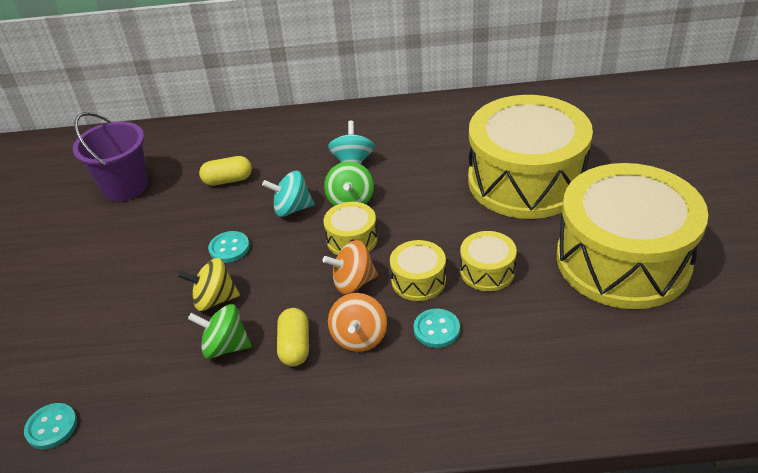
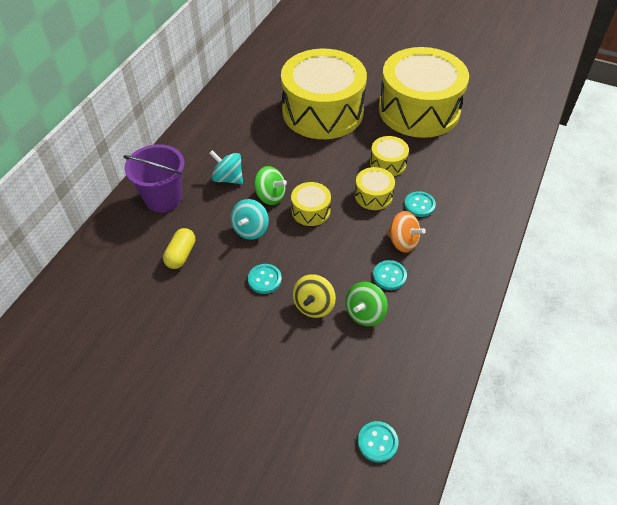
camera: 65 degrees left, 10 degrees up
purple bucket [73,112,148,202] -> purple bucket moved to [123,144,185,212]
yellow capsule [277,308,309,366] -> turquoise button [373,260,407,290]
orange spinning top [323,240,378,294] -> none

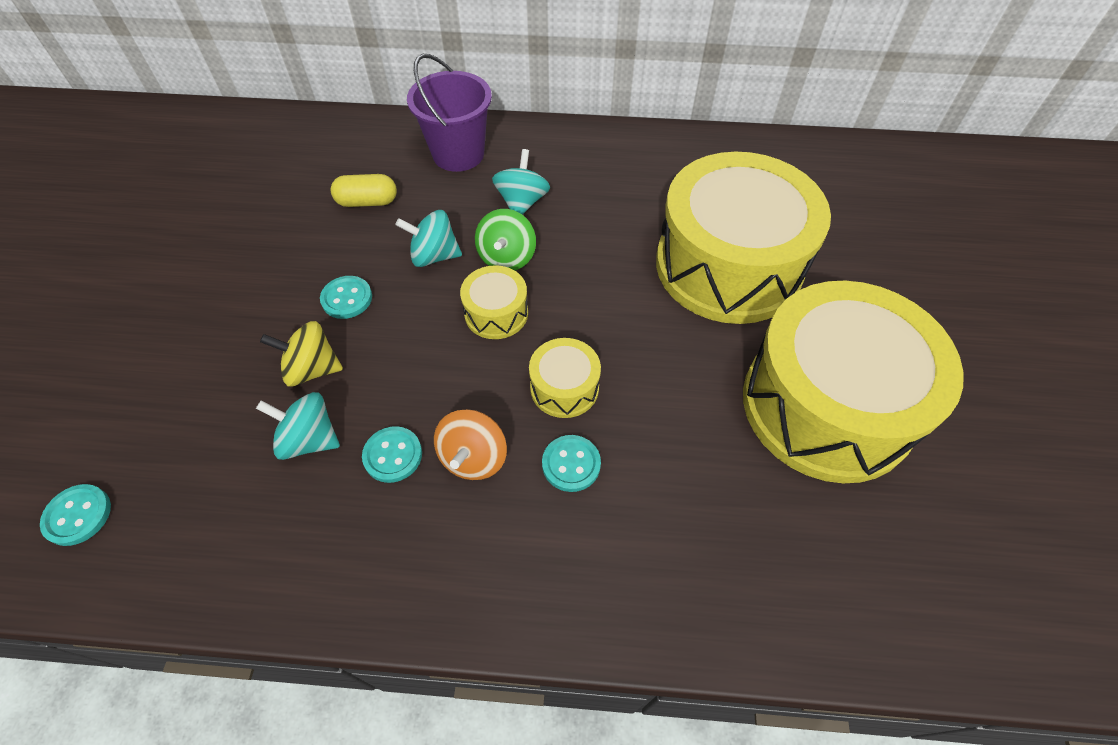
camera: 70 degrees right, 5 degrees up
green spinning top [345,282,388,326] -> turquoise spinning top [256,392,340,460]
yellow drum [370,136,409,177] -> none

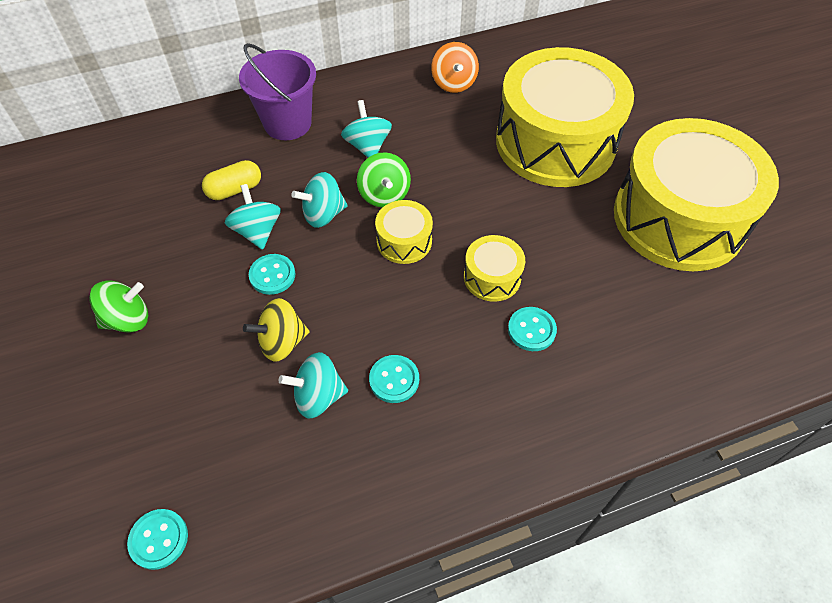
camera: 25 degrees left, 0 degrees up
orange spinning top [434,409,507,480] -> orange spinning top moved to [431,42,479,93]
none -> green spinning top [89,281,148,333]
none -> turquoise spinning top [225,184,281,250]

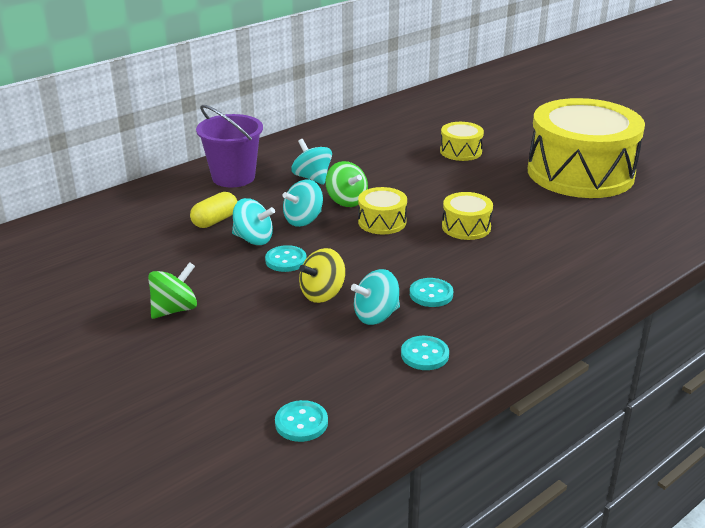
camera: 20 degrees left, 25 degrees down
turquoise spinning top [225,184,281,250] -> turquoise spinning top turned 150 degrees clockwise [232,198,275,245]
orange spinning top [431,42,479,93] -> none
yellow drum [496,47,634,187] -> yellow drum [440,122,484,161], size x0.42
turquoise button [508,307,557,351] -> turquoise button moved to [401,336,449,370]

